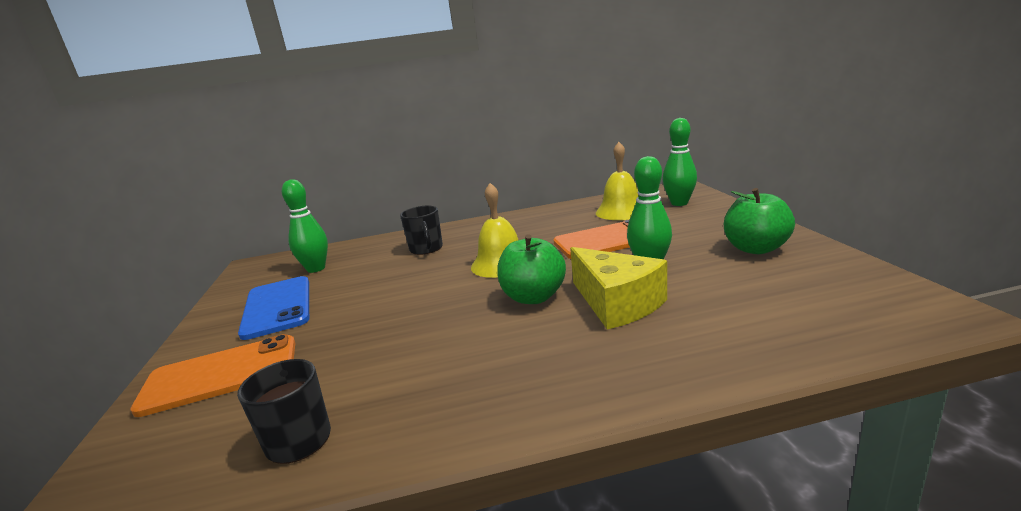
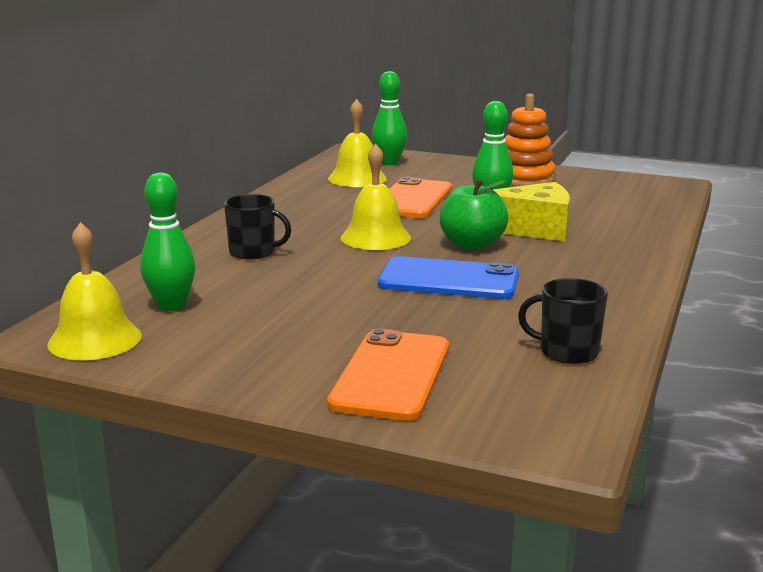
camera: 60 degrees left, 0 degrees up
blue phone [238,276,309,340] -> blue phone moved to [378,256,519,299]
green apple [724,188,795,254] -> orange stacking toy [505,94,555,186]
none -> yellow bell [47,222,142,360]

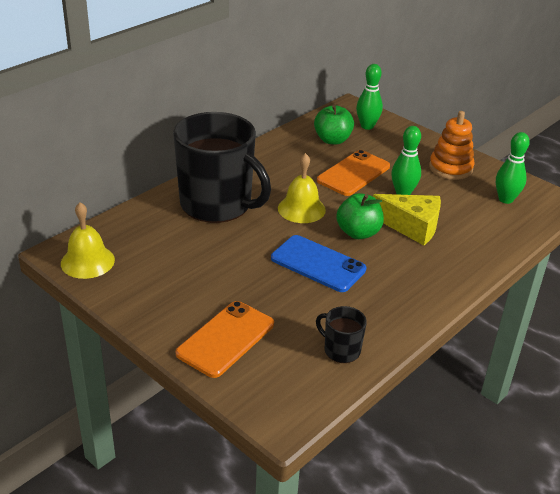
camera: 20 degrees right, 15 degrees up
green bowling pin [140,172,195,312] -> green bowling pin moved to [496,132,530,204]
black mug [224,194,291,260] -> black mug [173,112,271,223], size x2.41
yellow bell [328,99,387,187] -> green apple [314,105,354,145]

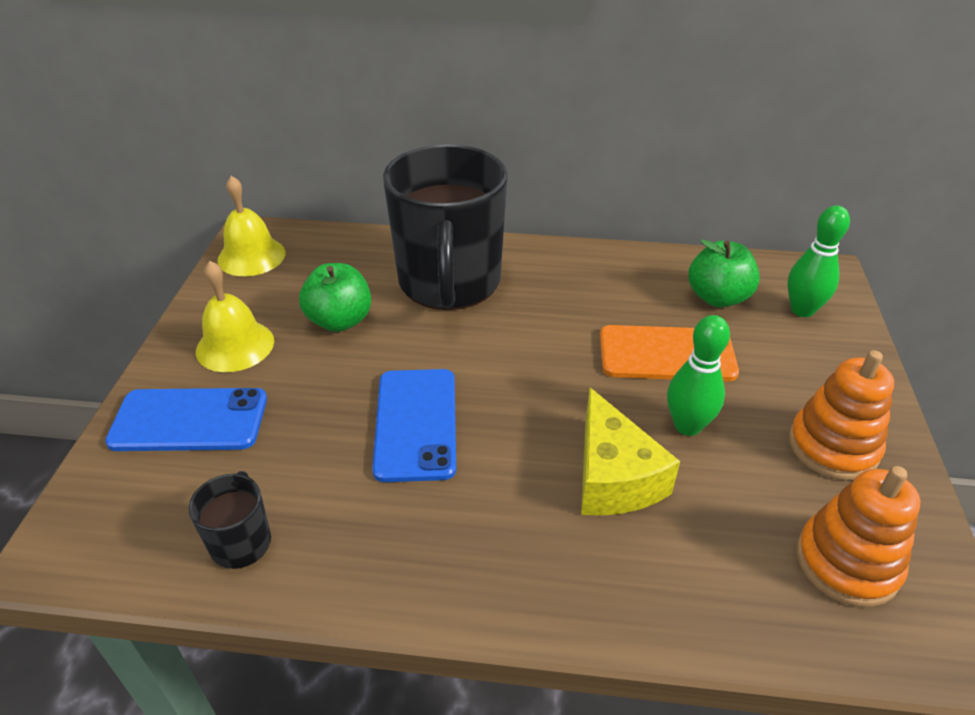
camera: 55 degrees right, 5 degrees up
orange phone [176,301,274,378] -> blue phone [105,388,267,451]
yellow bell [278,153,326,223] -> yellow bell moved to [196,261,274,372]
green apple [336,193,384,239] -> green apple moved to [299,263,371,332]
green bowling pin [496,132,530,204] -> orange stacking toy [796,466,920,607]

